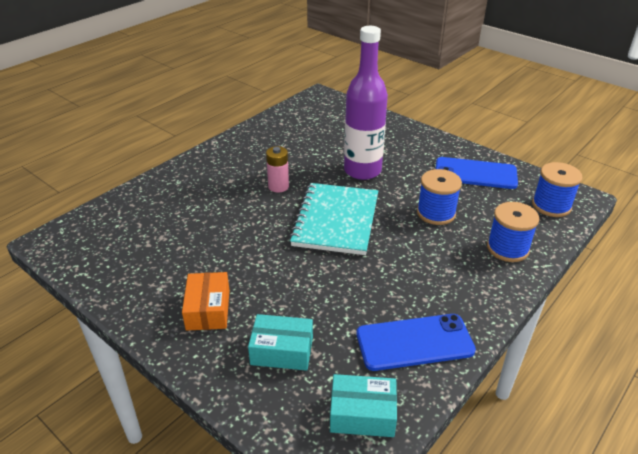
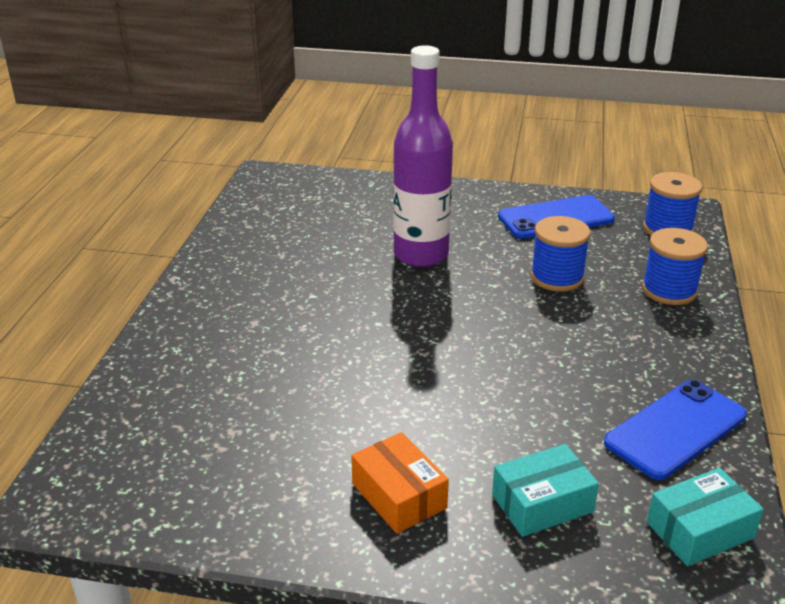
camera: 30 degrees left, 5 degrees down
pink battery [266,146,289,193] -> none
turquoise notebook [289,183,378,255] -> none

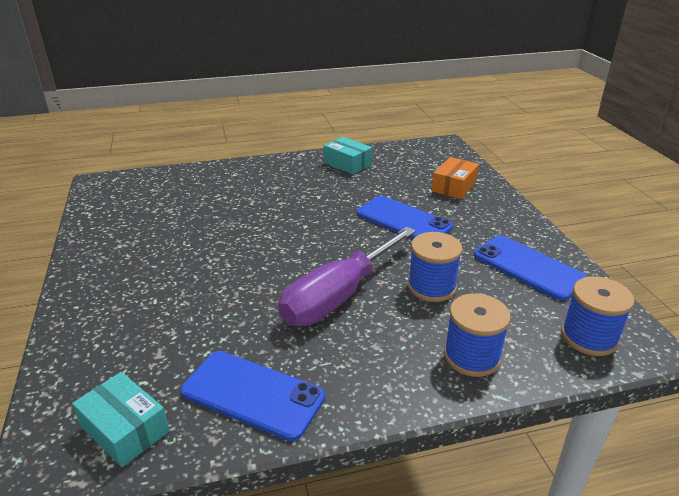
camera: 65 degrees right, 0 degrees up
orange box [351,432,449,534] -> orange box moved to [432,157,479,199]
purple bottle [393,45,453,267] -> blue phone [357,196,453,239]
turquoise box [492,444,599,537] -> turquoise box moved to [324,137,372,174]
none -> purple screwdriver [278,226,416,326]

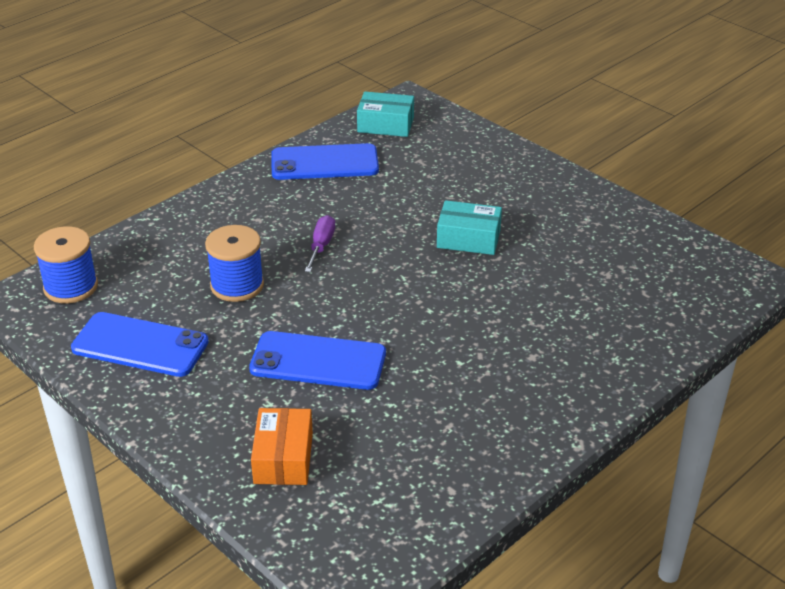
camera: 150 degrees right, 5 degrees up
purple screwdriver [278,226,416,326] -> purple screwdriver [305,215,335,272], size x0.44
turquoise box [324,137,372,174] -> turquoise box moved to [437,200,502,255]
blue spool [444,293,511,377] -> none

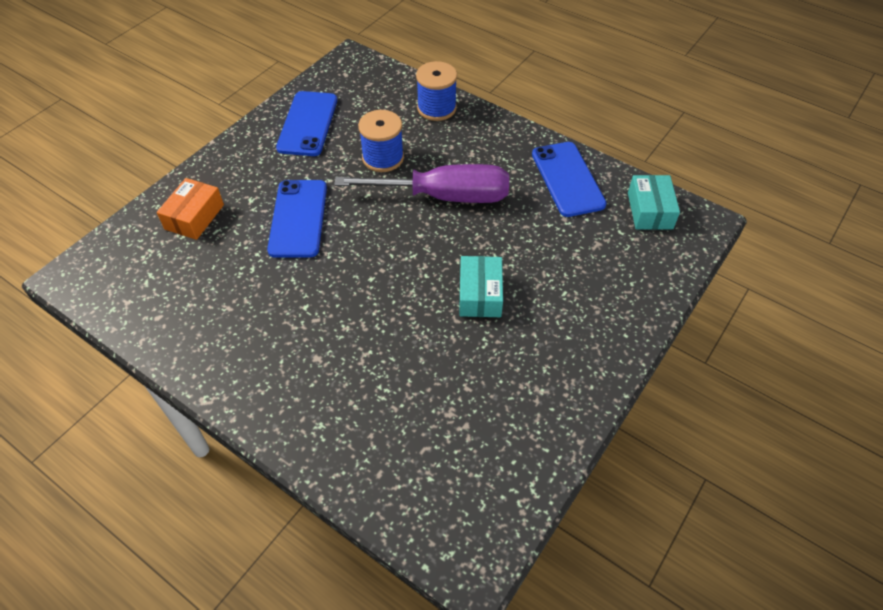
camera: 80 degrees right, 15 degrees up
blue spool [34,226,98,304] -> blue spool moved to [416,61,457,121]
orange box [251,408,313,485] -> orange box turned 60 degrees counterclockwise [157,178,224,240]
purple screwdriver [305,215,335,272] -> purple screwdriver [334,164,509,203], size x2.30

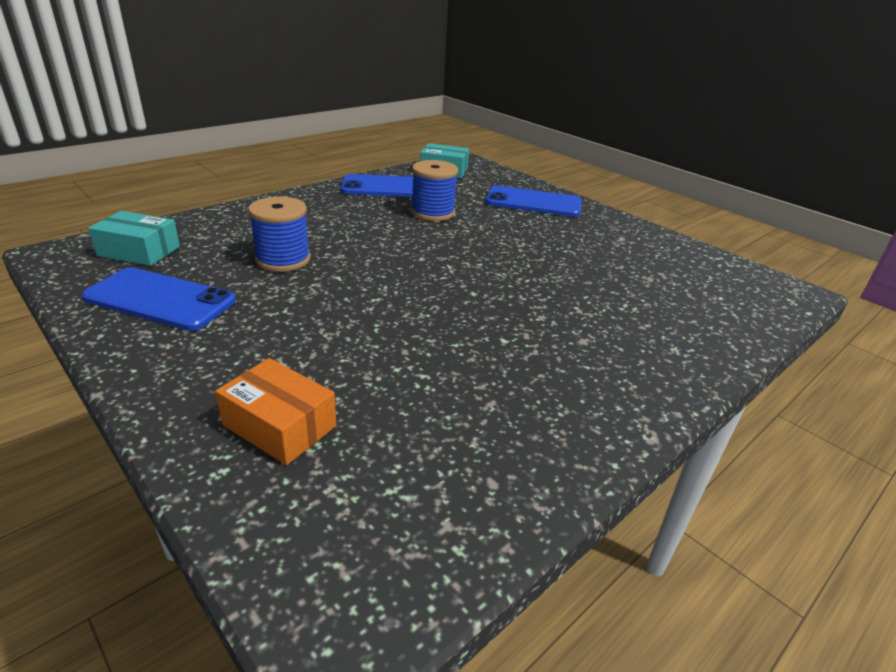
camera: 80 degrees left, 20 degrees down
blue phone [267,180,327,258] -> blue phone moved to [485,185,582,217]
purple screwdriver [334,164,509,203] -> none
blue spool [416,61,457,121] -> blue spool moved to [411,160,458,221]
turquoise box [459,256,503,317] -> turquoise box moved to [88,211,180,266]

